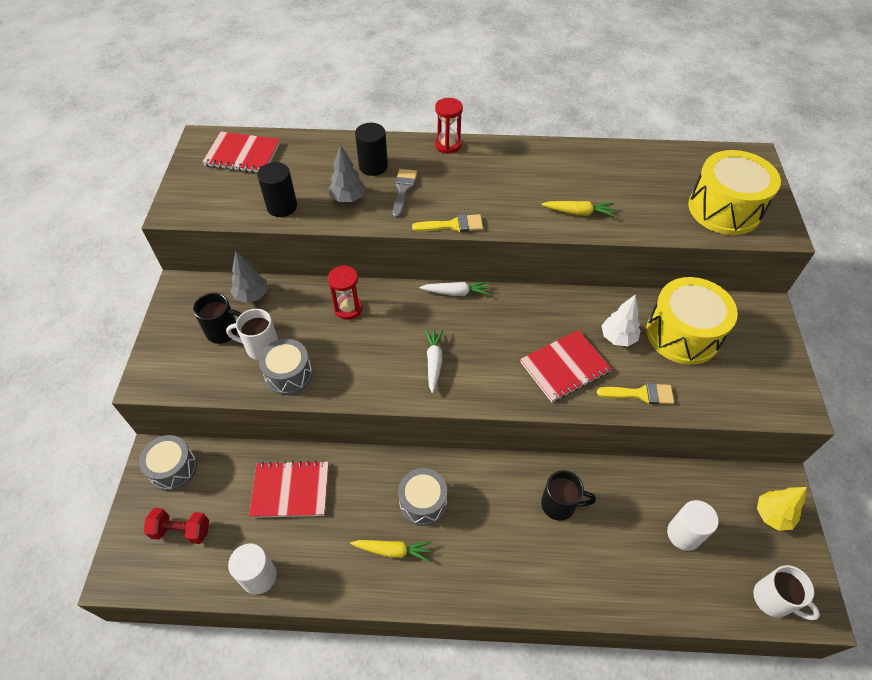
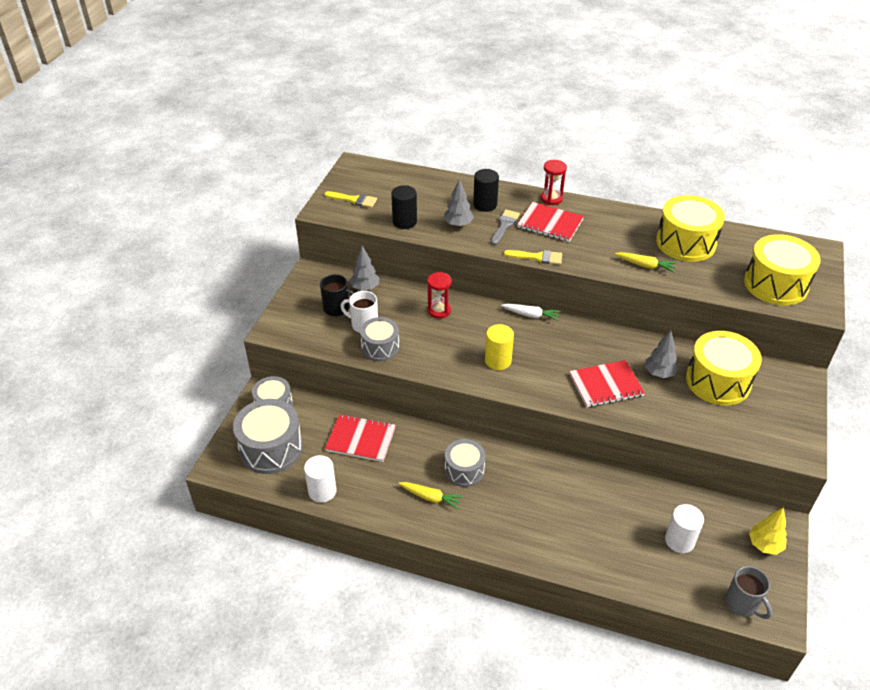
camera: 15 degrees right, 10 degrees down
red dumbbell [144,508,209,544] -> grey drum [233,399,303,474]
red notebook [202,132,280,173] -> red notebook moved to [517,202,584,242]
white carrot [425,329,443,393] -> yellow cylinder [485,324,514,370]
black mug [541,470,596,521] -> none
yellow brush [597,383,674,404] -> yellow brush moved to [324,191,377,208]
white tree [602,294,641,347] -> grey tree [645,331,679,378]
white mug [753,565,820,620] -> grey mug [725,566,772,619]
none -> yellow drum [656,195,725,262]

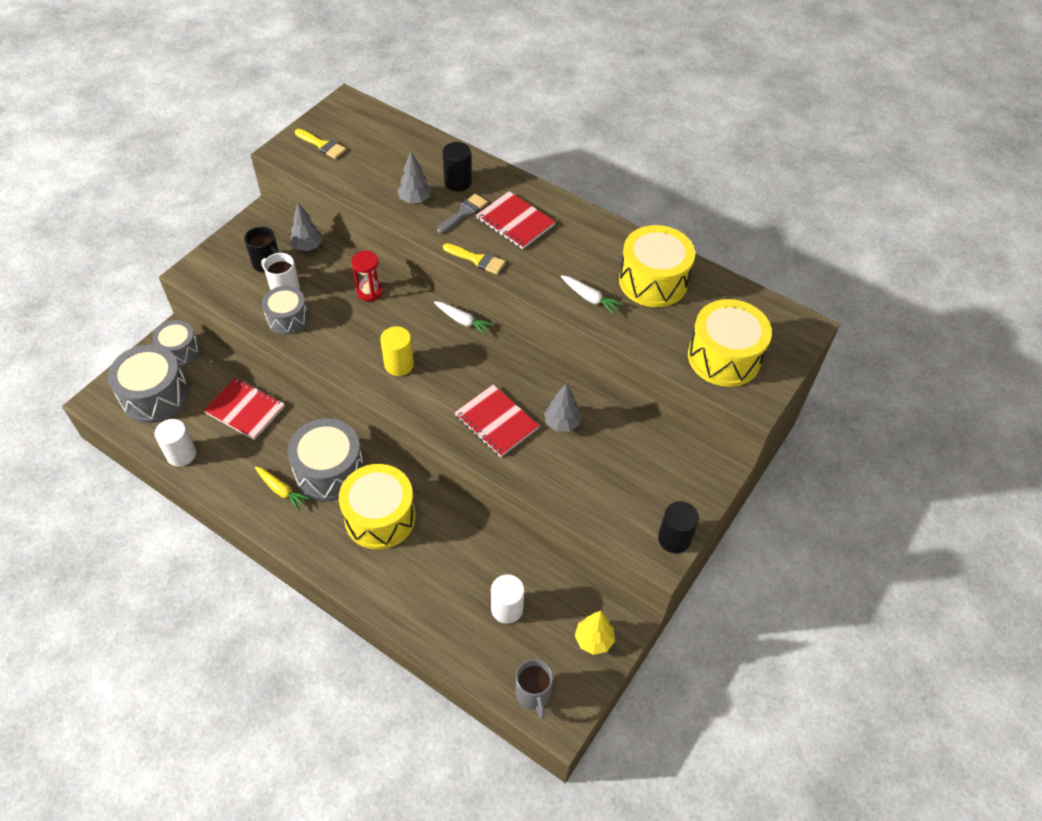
camera: 15 degrees right, 10 degrees up
black cylinder [391,185,417,229] -> black cylinder moved to [658,501,699,553]
grey drum [445,439,485,487] -> grey drum [287,418,364,501], size x1.61
red hourglass [541,160,567,205] -> none
red notebook [569,360,645,407] -> red notebook turned 45 degrees clockwise [455,385,539,457]
yellow carrot [615,252,677,273] -> white carrot [561,275,623,315]
yellow drum [686,331,762,405] -> yellow drum moved to [339,464,416,549]

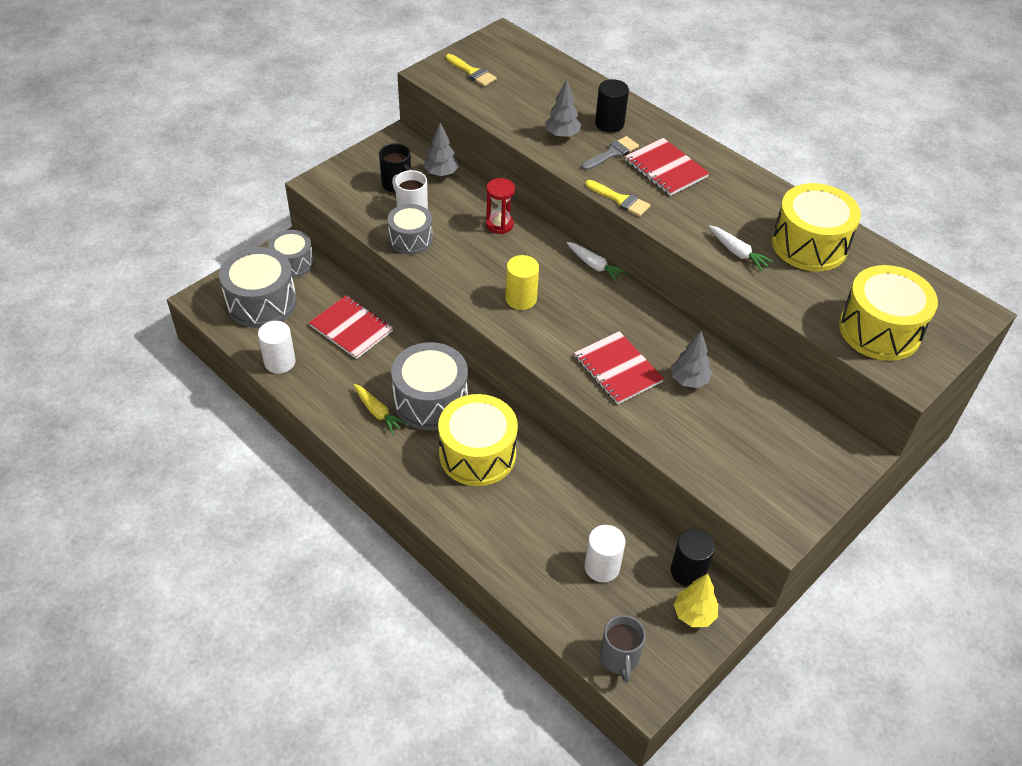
camera: 10 degrees right, 5 degrees down
black cylinder [658,501,699,553] -> black cylinder moved to [671,529,715,587]

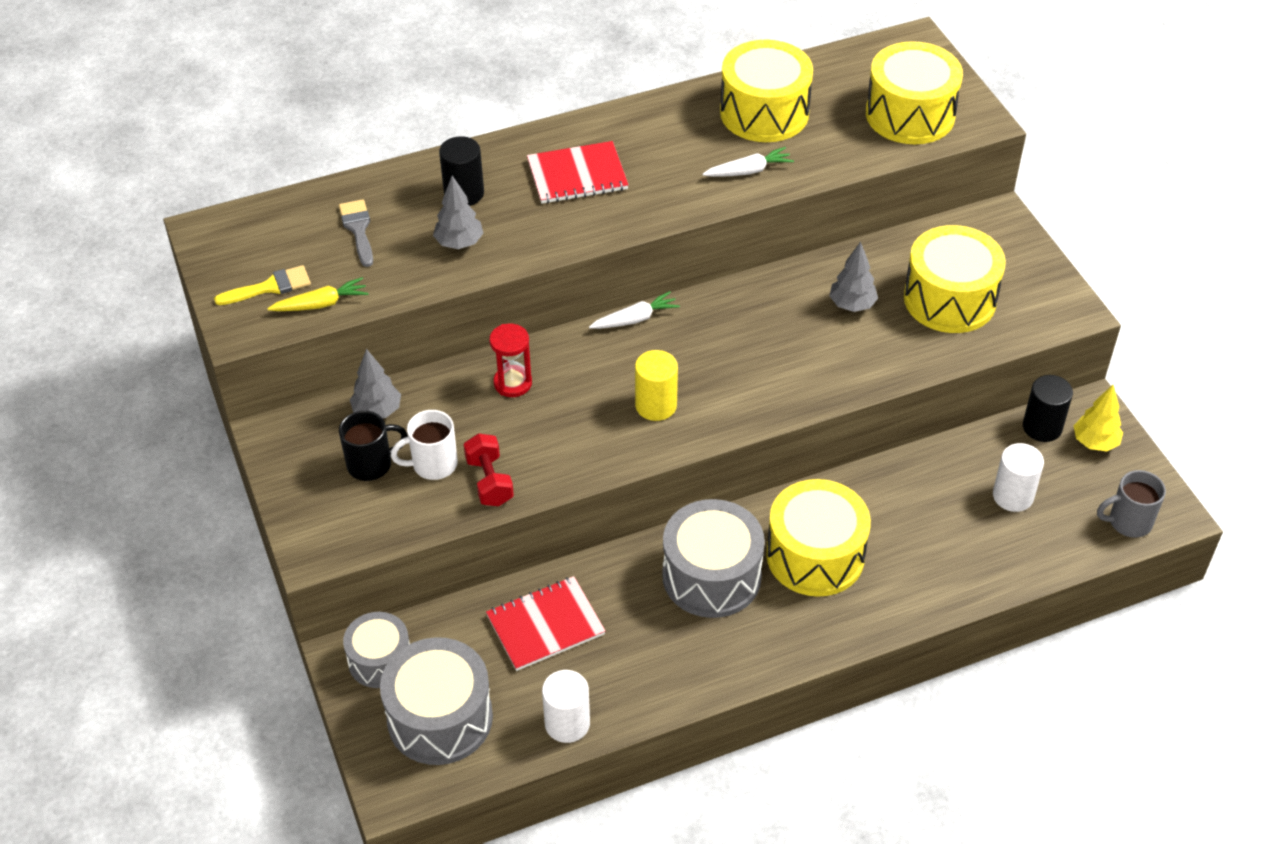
camera: 65 degrees left, 0 degrees up
yellow carrot [354,384,408,434] -> yellow carrot moved to [267,277,369,311]
grey drum [387,204,433,255] -> red dumbbell [464,433,514,506]
red notebook [574,331,664,404] -> none
grey brush [581,136,639,170] -> grey brush moved to [339,199,373,267]
yellow brush [585,180,650,217] -> none
grey mug [600,615,646,683] -> grey mug turned 150 degrees clockwise [1097,470,1166,538]
none -> yellow drum [904,225,1006,333]

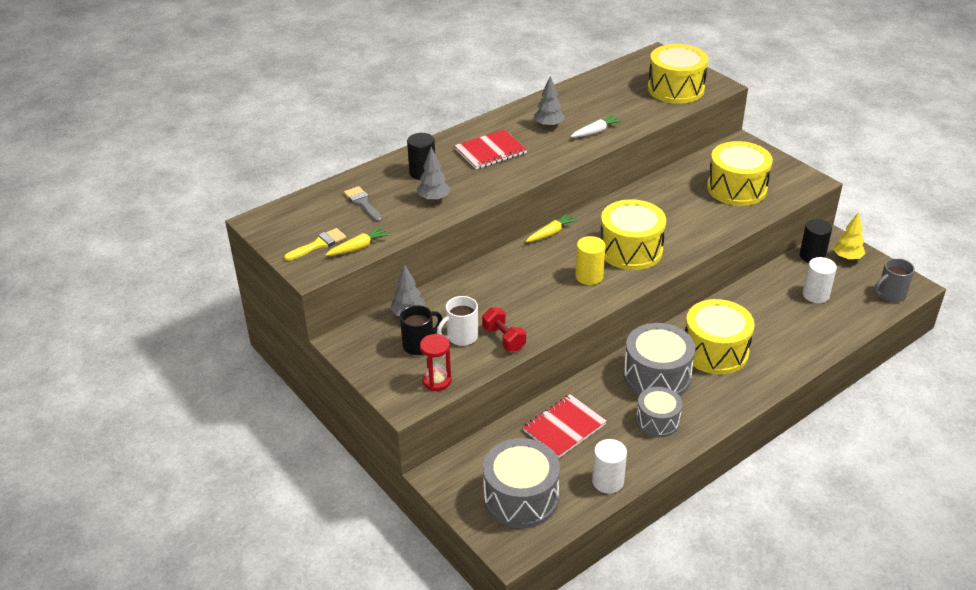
camera: 15 degrees left, 10 degrees down
grey drum [343,612,410,688] -> grey drum moved to [636,387,682,438]
red hourglass [489,324,532,397] -> red hourglass moved to [420,334,451,391]
white carrot [589,291,680,329] -> yellow carrot [526,213,578,242]
yellow drum [720,40,813,142] -> yellow drum moved to [601,199,666,270]
grey tree [829,242,878,312] -> grey tree moved to [534,76,565,128]

